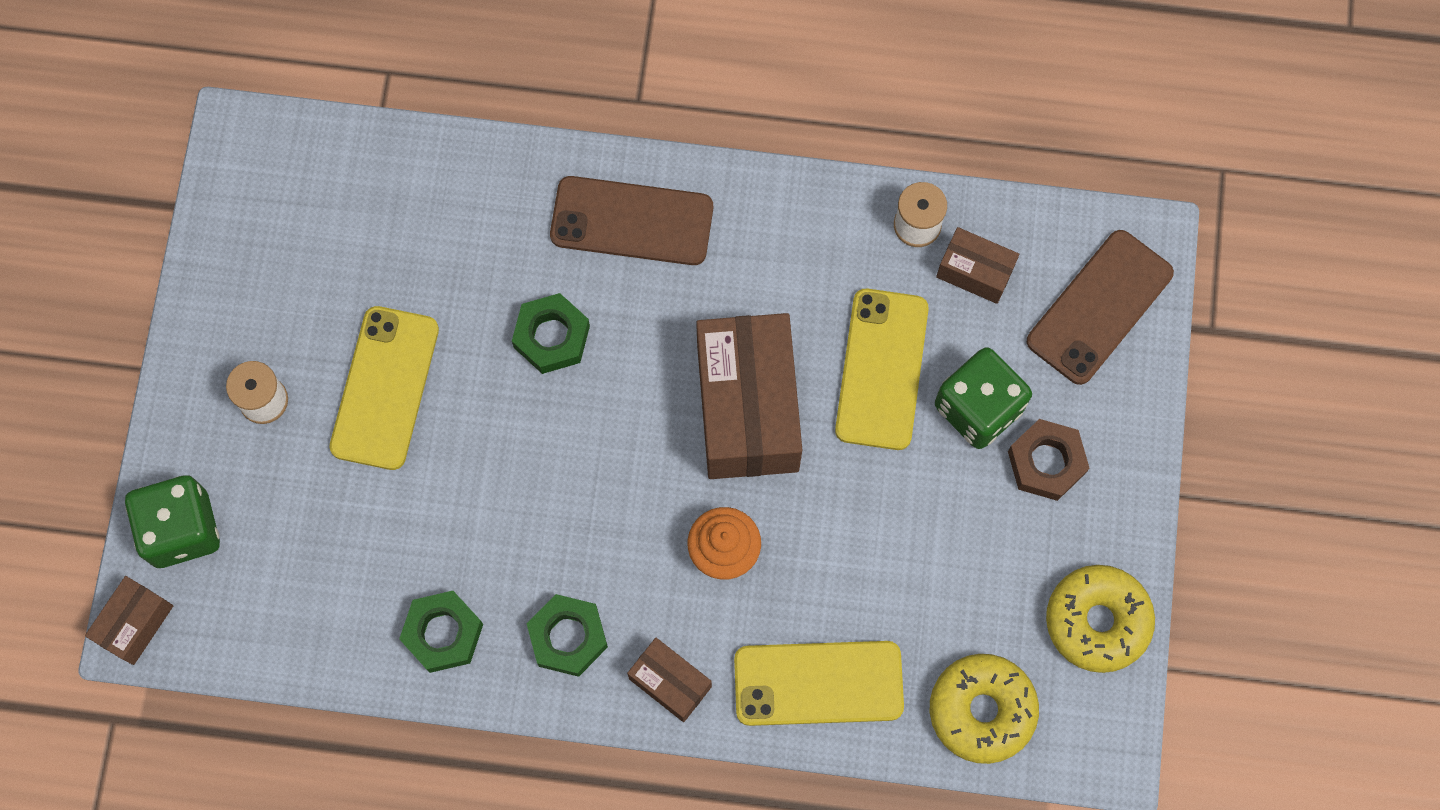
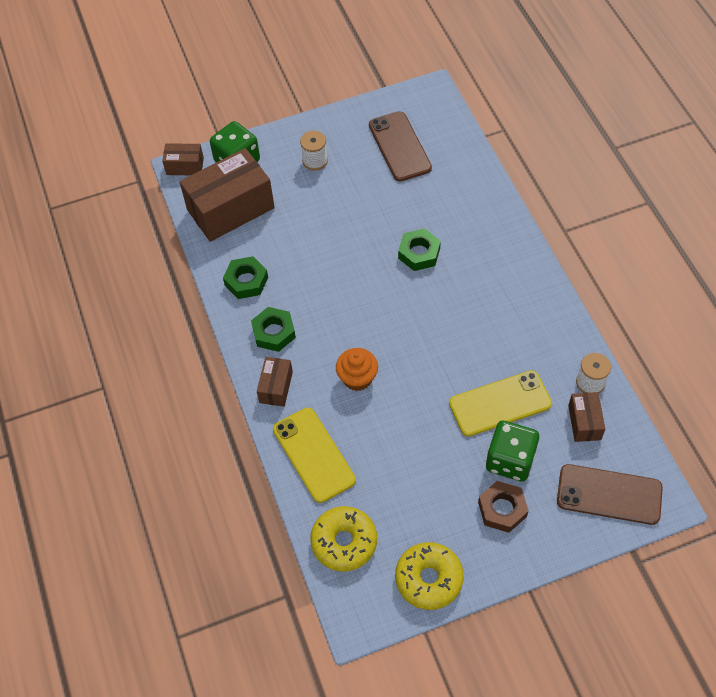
camera: 65 degrees right, 15 degrees down
yellow phone [329,306,439,470] -> none
brown phone [550,176,713,265] -> brown phone moved to [369,111,432,181]
brown box [696,313,802,479] -> brown box moved to [179,148,275,242]

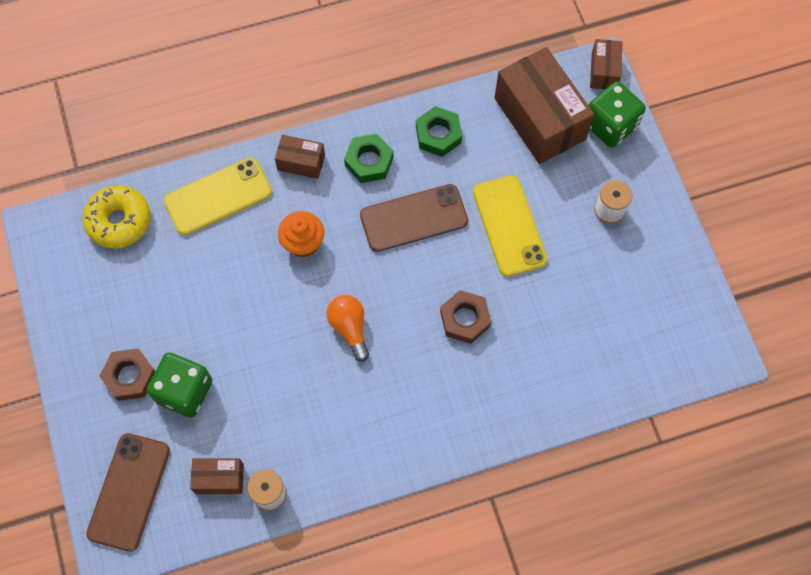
camera: 90 degrees right, 10 degrees up
brown phone [369,111,432,181] -> brown phone moved to [360,184,468,252]
yellow donut [395,542,464,610] -> none
green nut [398,228,441,271] -> brown nut [440,290,491,344]
yellow phone [449,370,552,437] -> yellow phone moved to [473,175,547,277]
none -> orange light bulb [327,295,369,362]

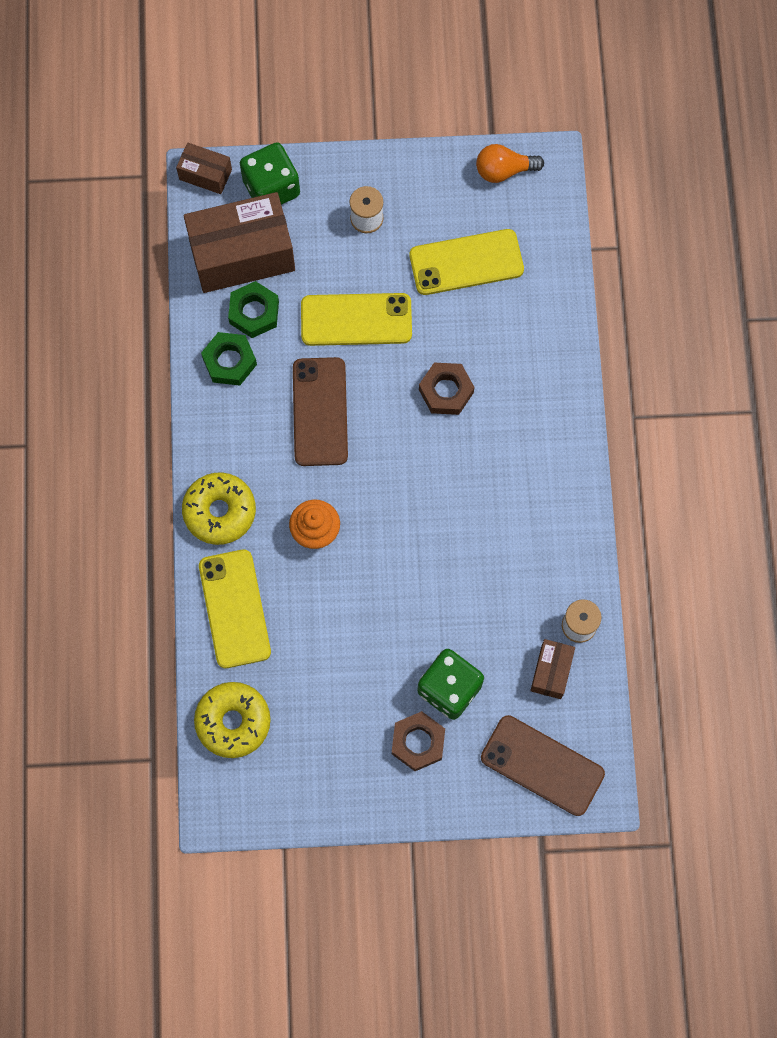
camera: 75 degrees left, 5 degrees up
brown box [275,135,325,179] -> yellow donut [182,472,256,545]
orange light bulb [327,295,369,362] -> orange light bulb moved to [476,144,544,183]
green nut [344,134,394,183] -> green nut moved to [228,281,279,338]
none -> yellow phone [409,229,524,295]

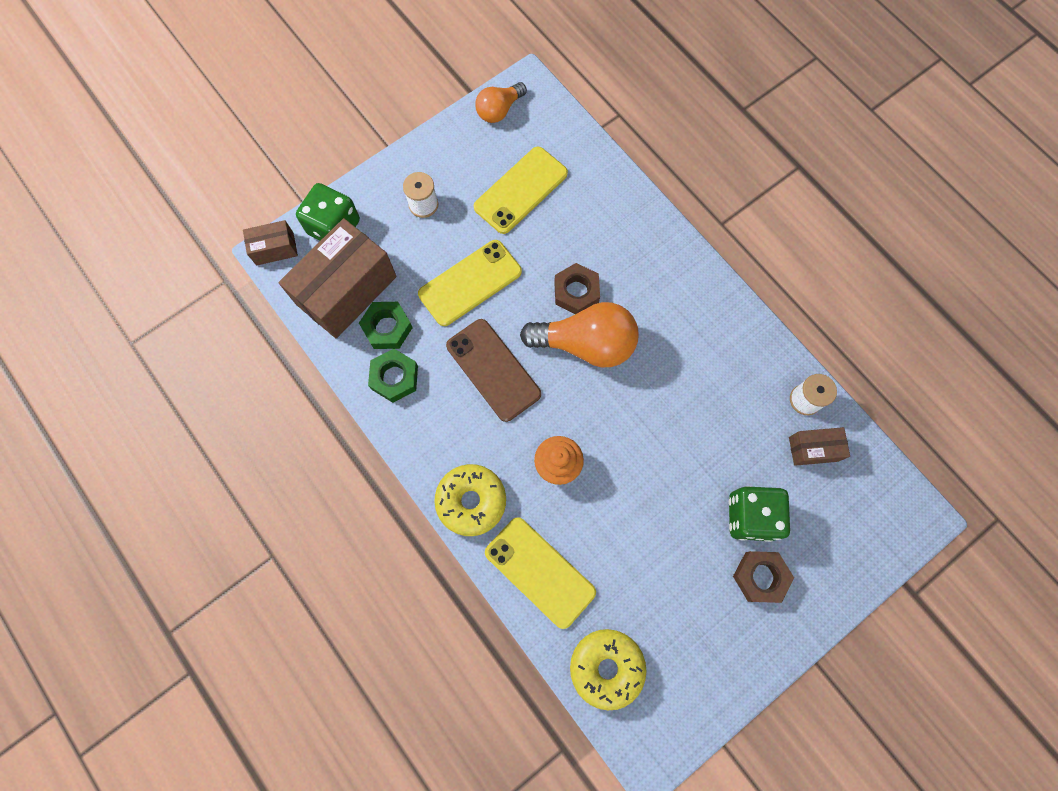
camera: 35 degrees left, 0 degrees up
brown phone [481,715,605,816] -> none
brown box [530,639,575,699] -> brown box turned 75 degrees counterclockwise [789,427,850,466]
none -> orange light bulb [520,302,639,367]

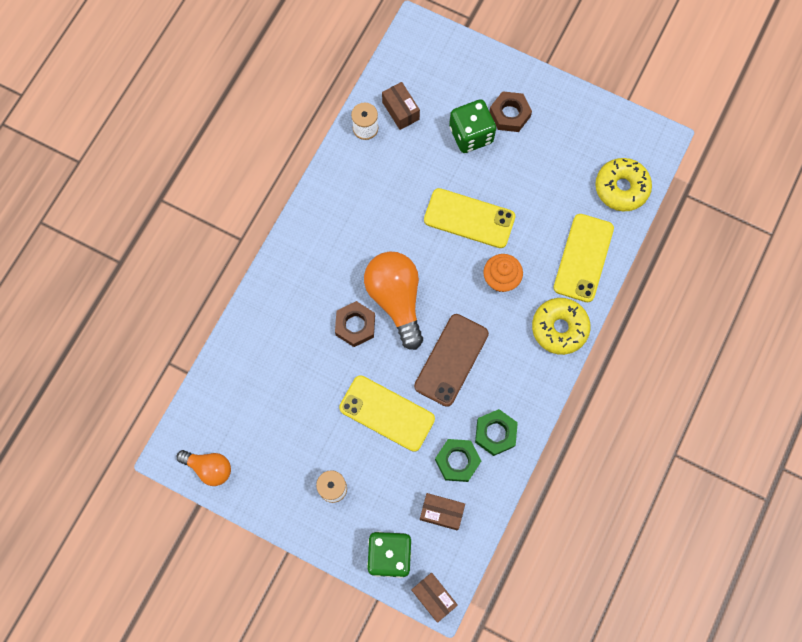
camera: 115 degrees left, 0 degrees up
brown box [278,218,397,339] -> brown box [420,493,465,530], size x0.49
yellow phone [474,147,568,234] -> yellow phone moved to [424,188,515,248]

